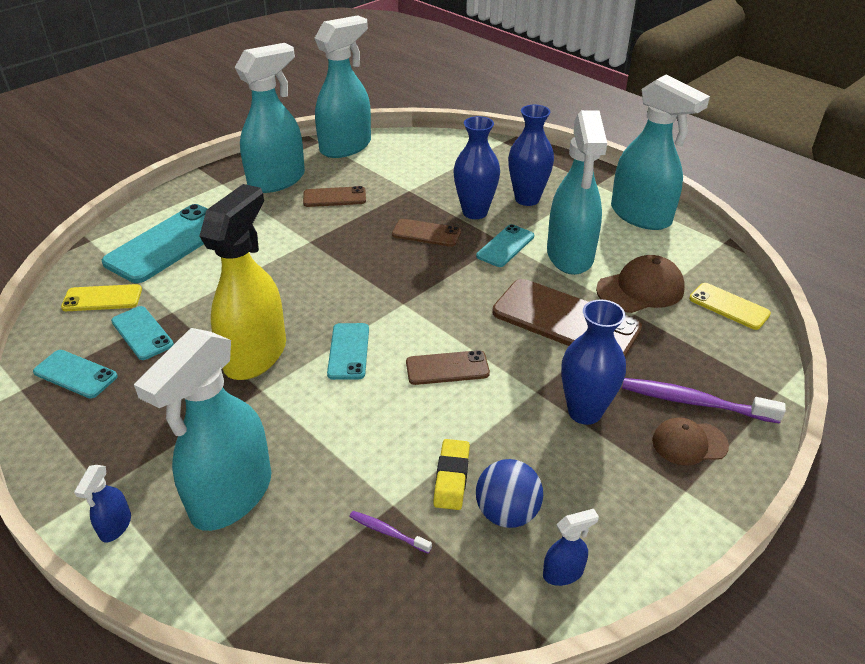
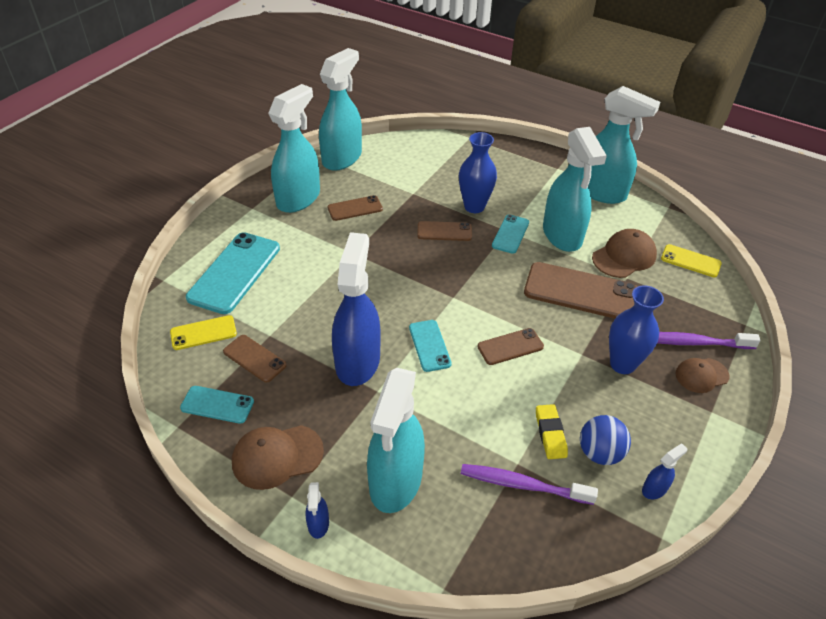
camera: 15 degrees left, 5 degrees up
turquoise phone [111,306,174,360] -> brown phone [223,335,287,383]
yellow spray bottle [200,184,286,380] -> blue spray bottle [332,232,381,386]
purple toothbrush [349,511,432,554] -> purple toothbrush [461,464,598,505], size x1.96
blue vase [508,105,554,206] -> none
none -> brown cap [232,425,324,490]

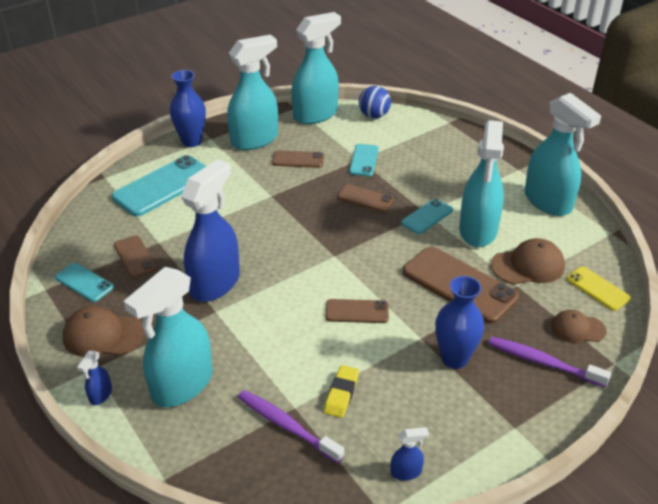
camera: 25 degrees right, 5 degrees down
yellow phone [170,315,237,350] -> none
turquoise phone [409,320,452,372] -> turquoise phone moved to [349,144,378,176]
blue vase [459,132,497,213] -> blue vase moved to [170,70,206,147]
blue ball [580,415,631,465] -> blue ball moved to [359,86,391,118]
brown cap [676,358,730,393] -> brown cap moved to [551,310,606,343]

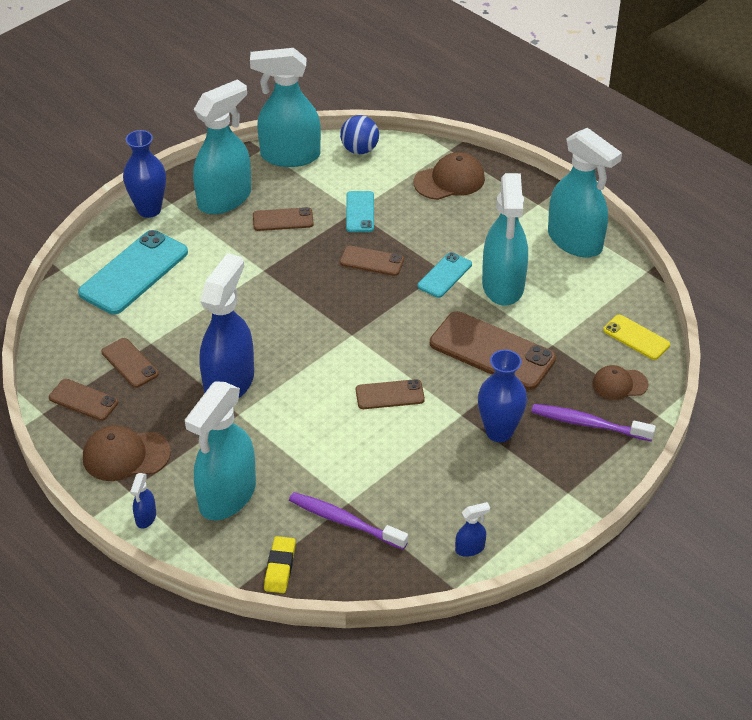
camera: 10 degrees left, 5 degrees up
turquoise phone [55,263,114,302] -> brown phone [49,379,119,421]
turquoise spray bottle [291,12,341,124] -> turquoise spray bottle turned 135 degrees counterclockwise [250,48,321,167]
yellow eraser [324,365,359,418] -> yellow eraser moved to [264,536,296,593]
brown cap [491,238,565,285] -> brown cap moved to [414,152,485,200]

